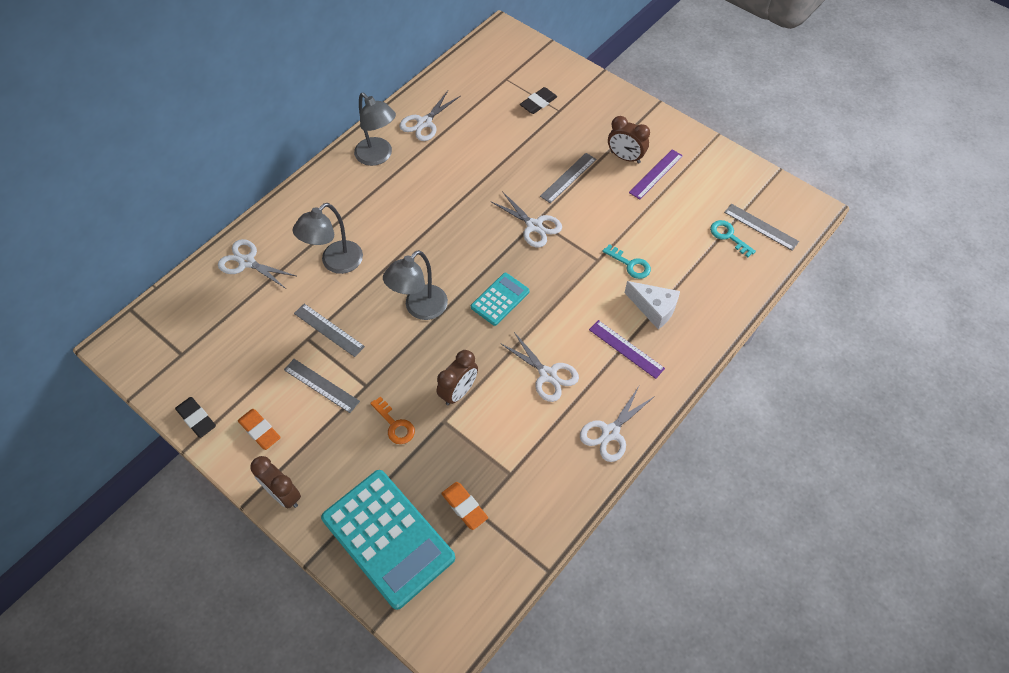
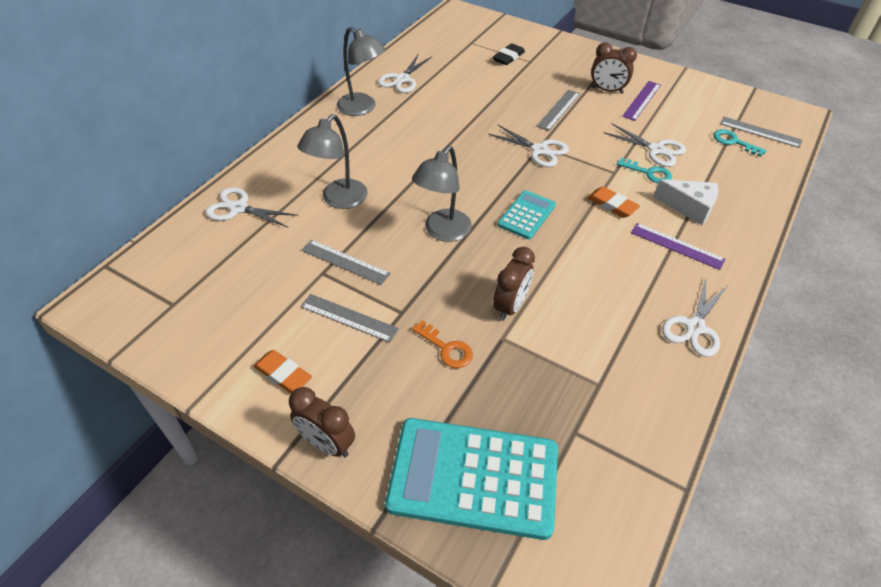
camera: 10 degrees left, 10 degrees down
black eraser [175,397,216,438] -> none
turquoise calculator [321,470,455,610] -> turquoise calculator turned 150 degrees clockwise [385,418,558,540]
orange eraser [441,482,488,530] -> orange eraser moved to [587,187,640,218]
white scissors [500,332,579,402] -> white scissors moved to [603,123,686,167]

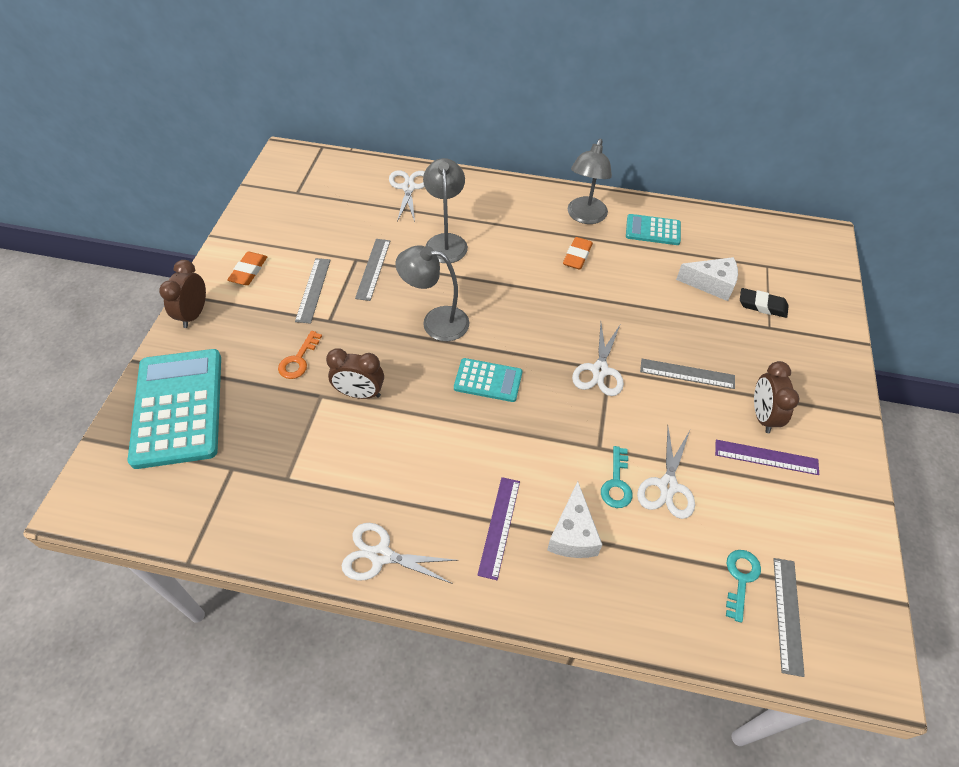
camera: 70 degrees right, 5 degrees up
grey lamp [297,114,368,209] -> grey lamp turned 75 degrees clockwise [423,158,468,263]
white scissors [378,53,432,93] -> turquoise calculator [626,214,681,245]
orange eraser [587,187,640,218] -> orange eraser moved to [563,237,593,270]
none -> white cheese [676,257,738,301]

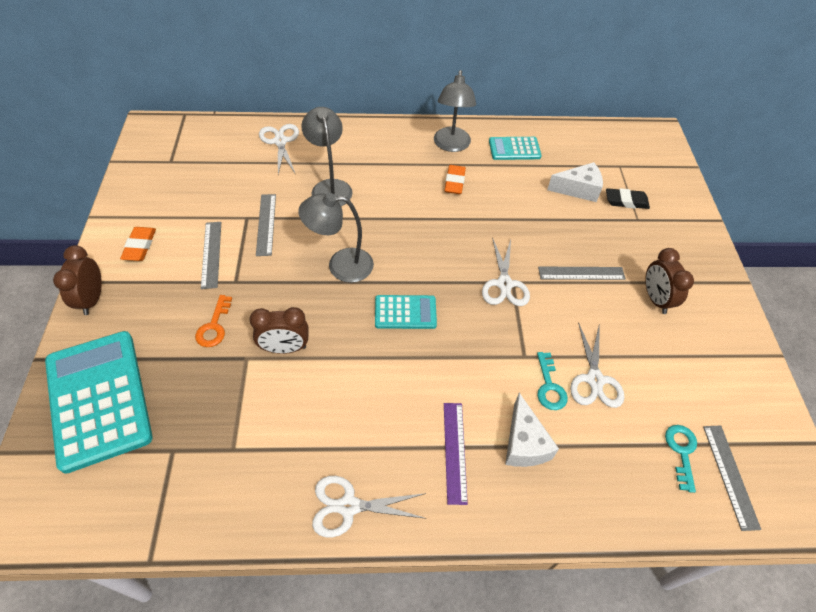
camera: 15 degrees left, 0 degrees up
purple ruler [715,440,819,475] -> none

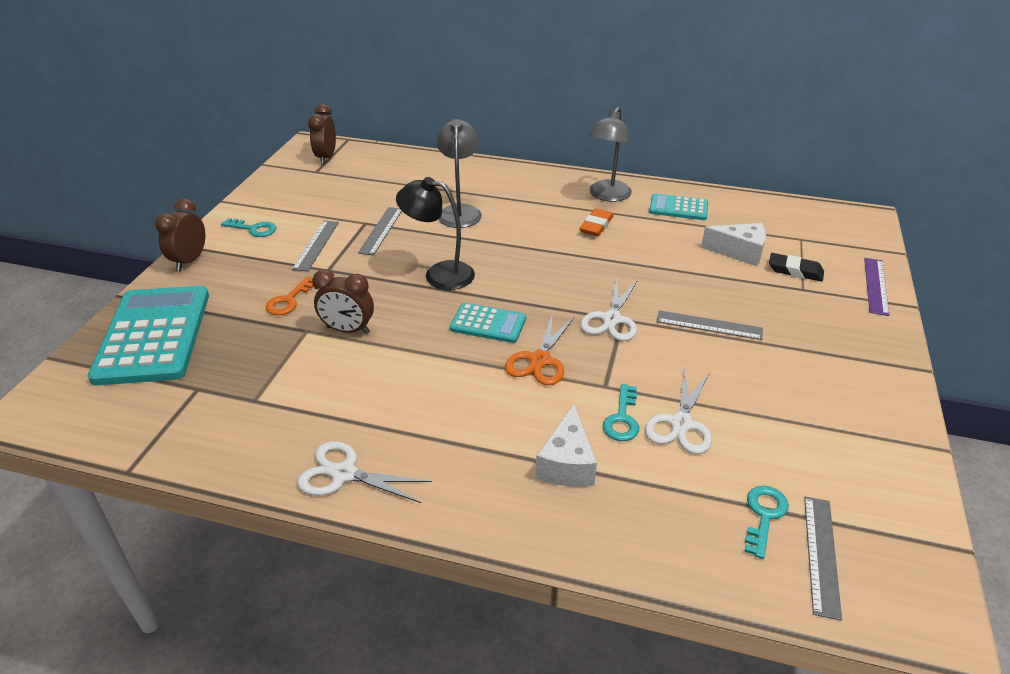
camera: 20 degrees right, 15 degrees down
orange eraser [120,227,156,261] -> turquoise key [221,218,276,237]
white scissors [259,124,299,174] -> none
grey lamp [298,193,374,283] -> black lamp [396,177,475,290]
purple ruler [444,403,468,505] -> purple ruler moved to [864,258,889,316]
brown clock [645,248,694,314] -> brown clock moved to [308,104,336,164]
none -> orange scissors [505,313,574,385]

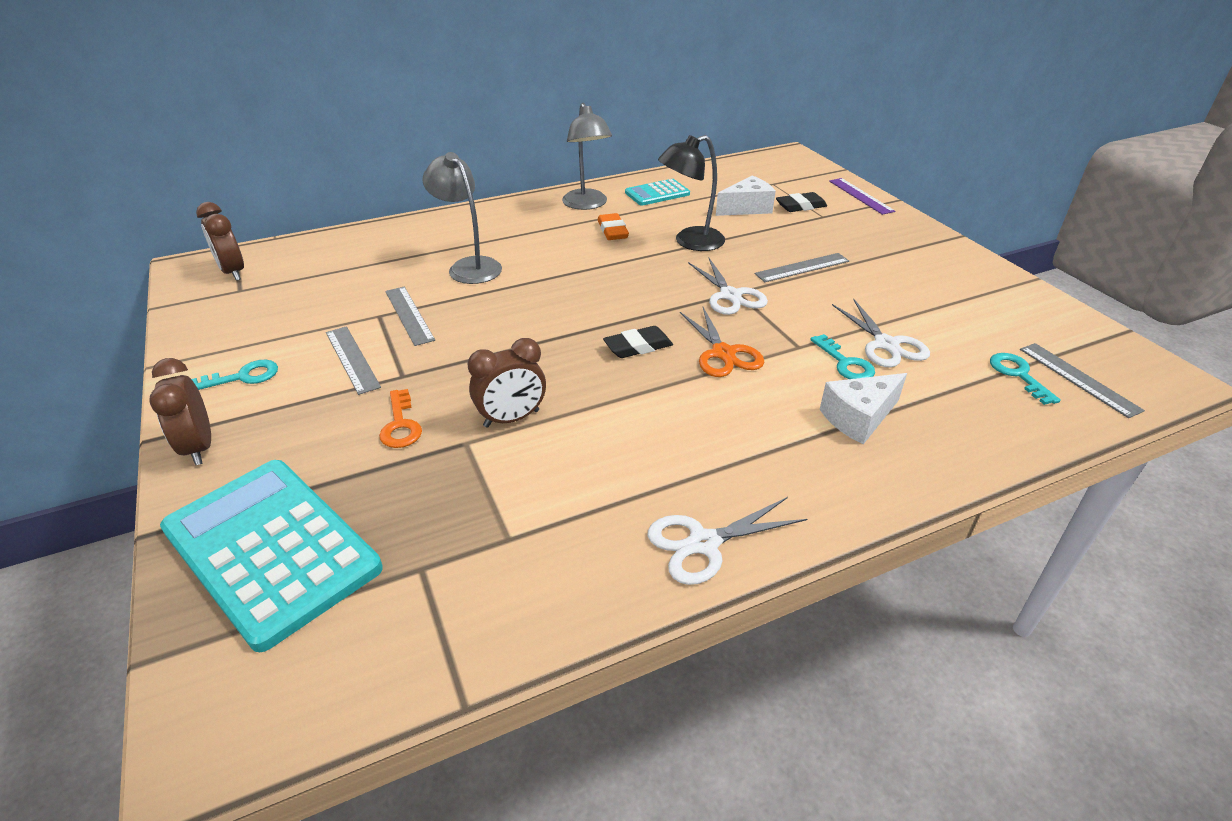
camera: 40 degrees left, 0 degrees up
black lamp [396,177,475,290] -> black lamp moved to [658,135,725,251]
turquoise calculator [450,303,526,343] -> black eraser [603,326,673,358]
white cheese [535,404,597,487] -> white cheese turned 90 degrees clockwise [820,373,907,444]

